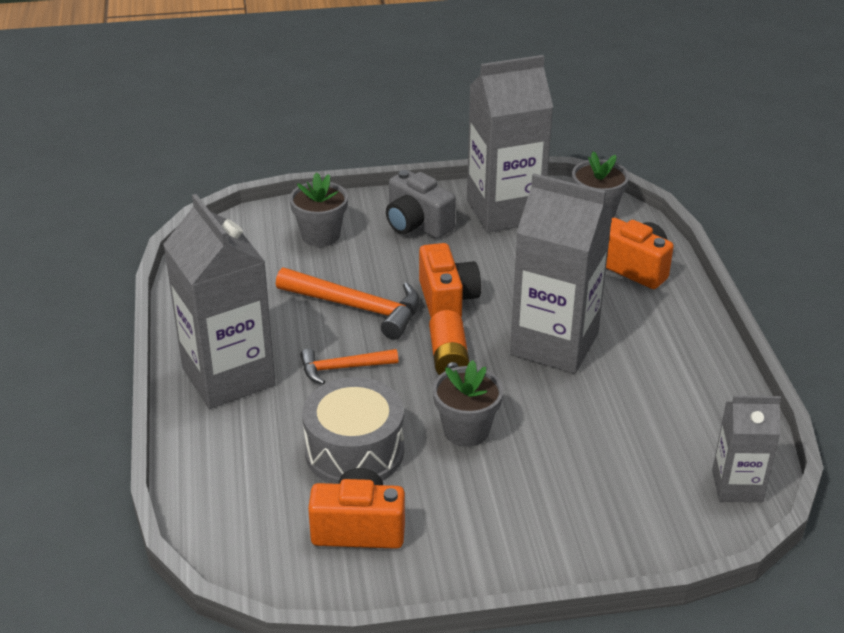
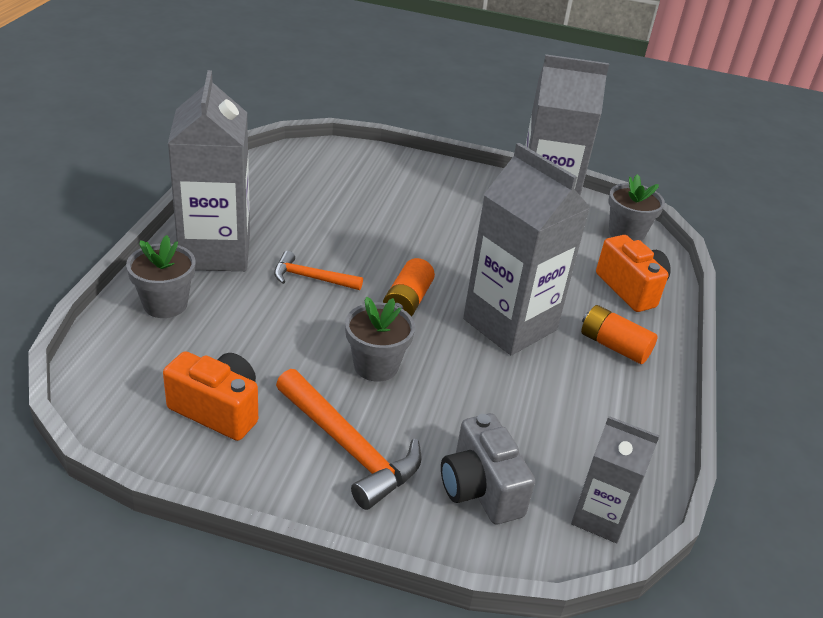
camera: 20 degrees right, 0 degrees up
orange hammer [276,268,420,340] -> orange hammer moved to [276,369,422,510]
grey flower pot [289,172,348,247] -> grey flower pot moved to [126,235,196,318]
grey drum [302,377,404,484] -> none
grey camera [386,170,456,239] -> grey camera moved to [441,413,535,524]
orange camera [419,243,481,318] -> none
none -> orange battery [581,305,658,364]

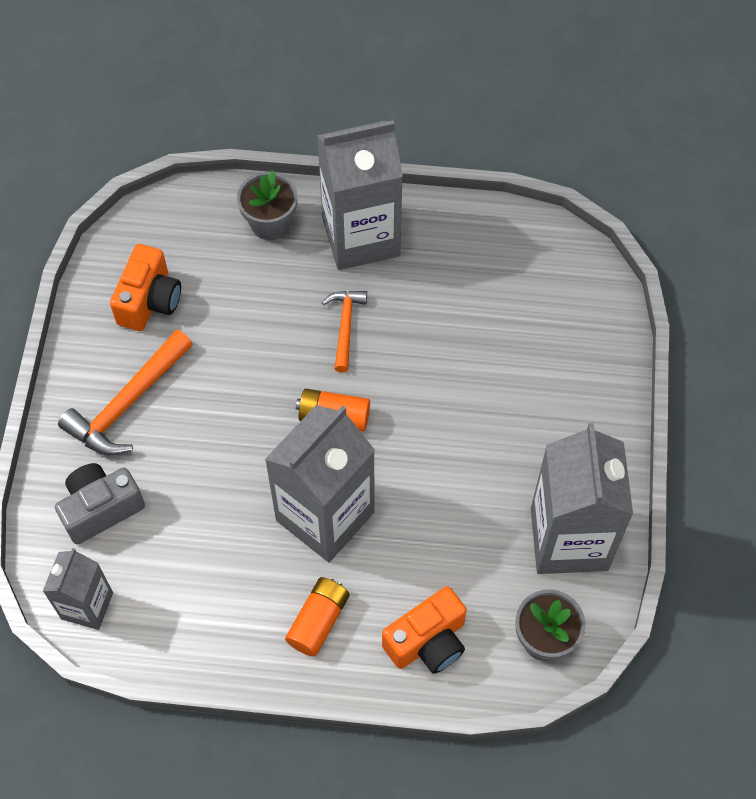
camera: 85 degrees right, 25 degrees up
grey flower pot [345,297,415,382] -> none

